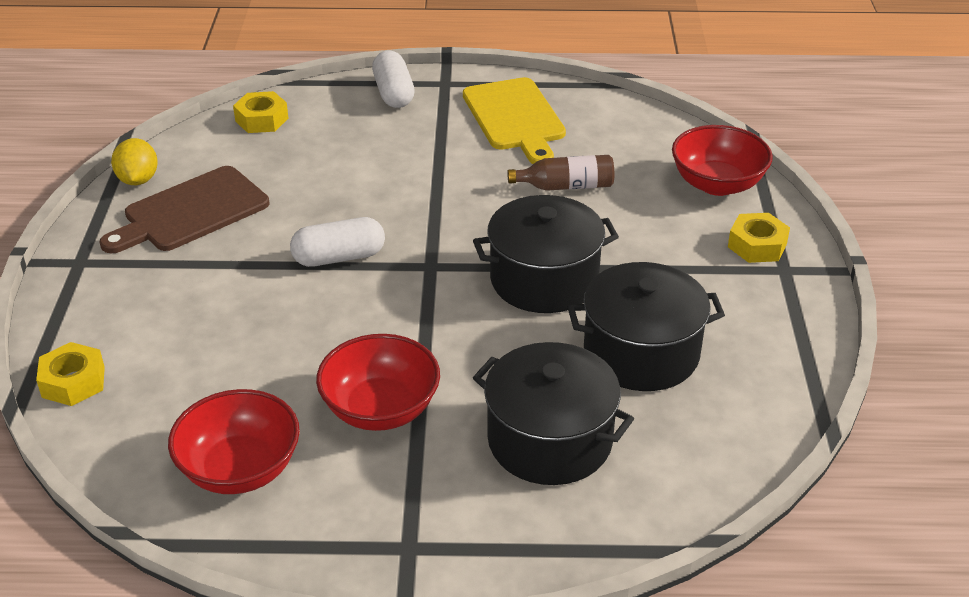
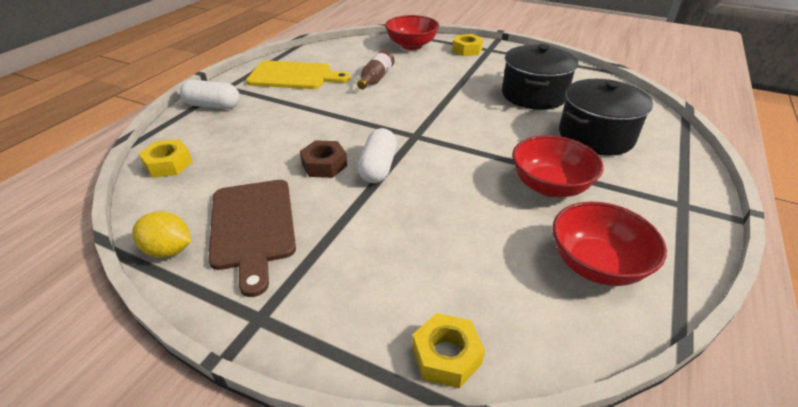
camera: 65 degrees left, 0 degrees up
black pot [473,195,619,313] -> none
none -> brown nut [300,140,347,178]

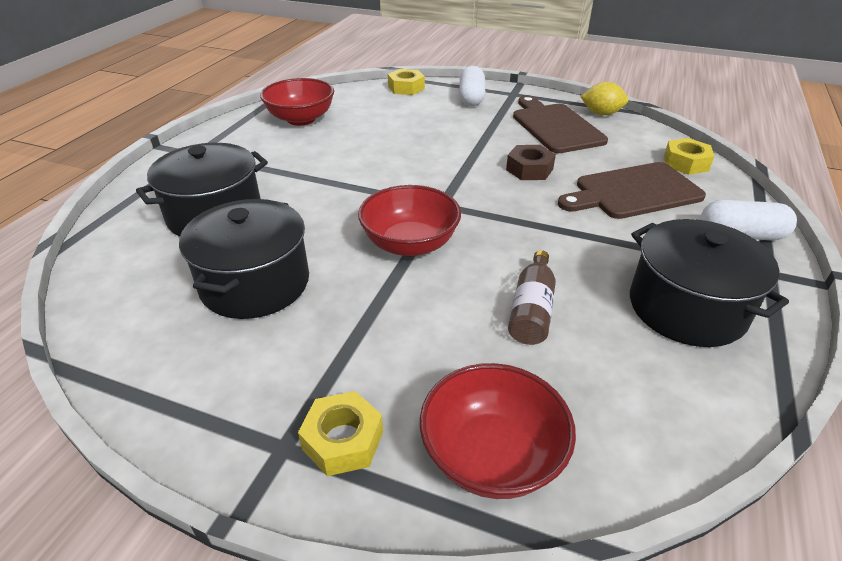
camera: 175 degrees right, 0 degrees up
yellow cutting board [246,61,351,89] -> black pot [630,219,789,347]
white capsule [358,128,397,183] -> white capsule moved to [459,66,486,106]
red bowl [512,135,604,197] -> red bowl moved to [358,185,461,256]
none -> brown cutting board [558,162,706,219]

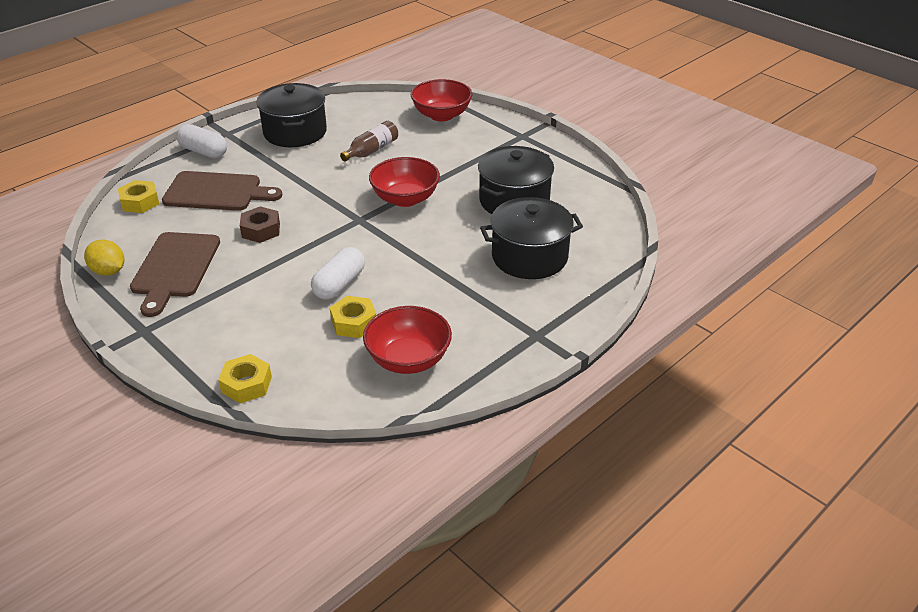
camera: 155 degrees left, 0 degrees up
yellow nut [298,391,383,476] -> yellow nut moved to [330,296,376,338]
white capsule [459,66,486,106] -> white capsule moved to [311,247,365,300]

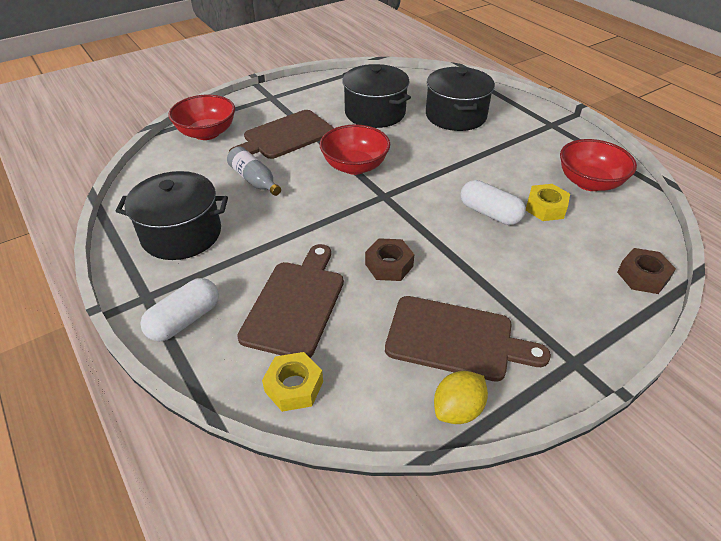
camera: 80 degrees left, 5 degrees up
yellow nut [218,354,272,403] -> brown nut [617,248,676,294]
brown bottle [340,121,398,161] -> grey bottle [227,146,281,196]
none -> brown cutting board [229,110,334,159]

